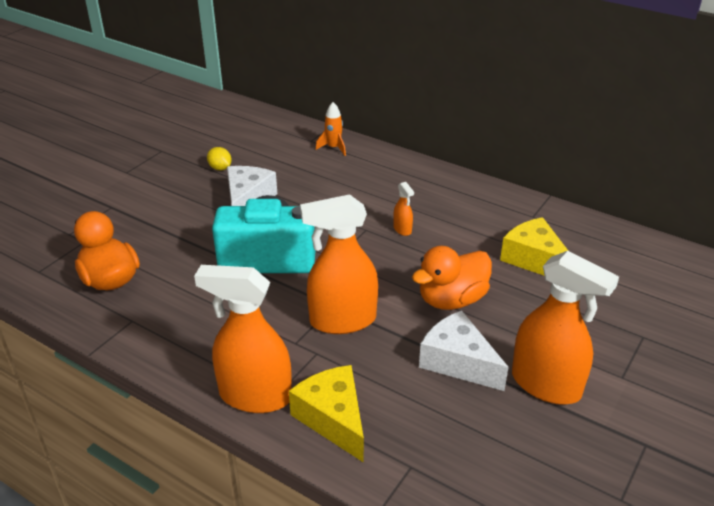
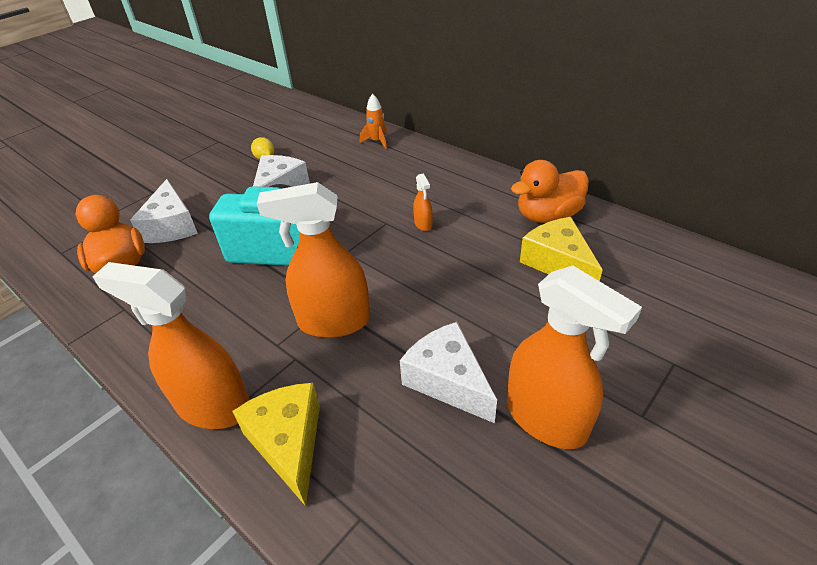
camera: 10 degrees right, 5 degrees up
orange duck [412,246,492,310] -> orange duck moved to [511,160,589,223]
none -> white cheese [130,179,198,243]

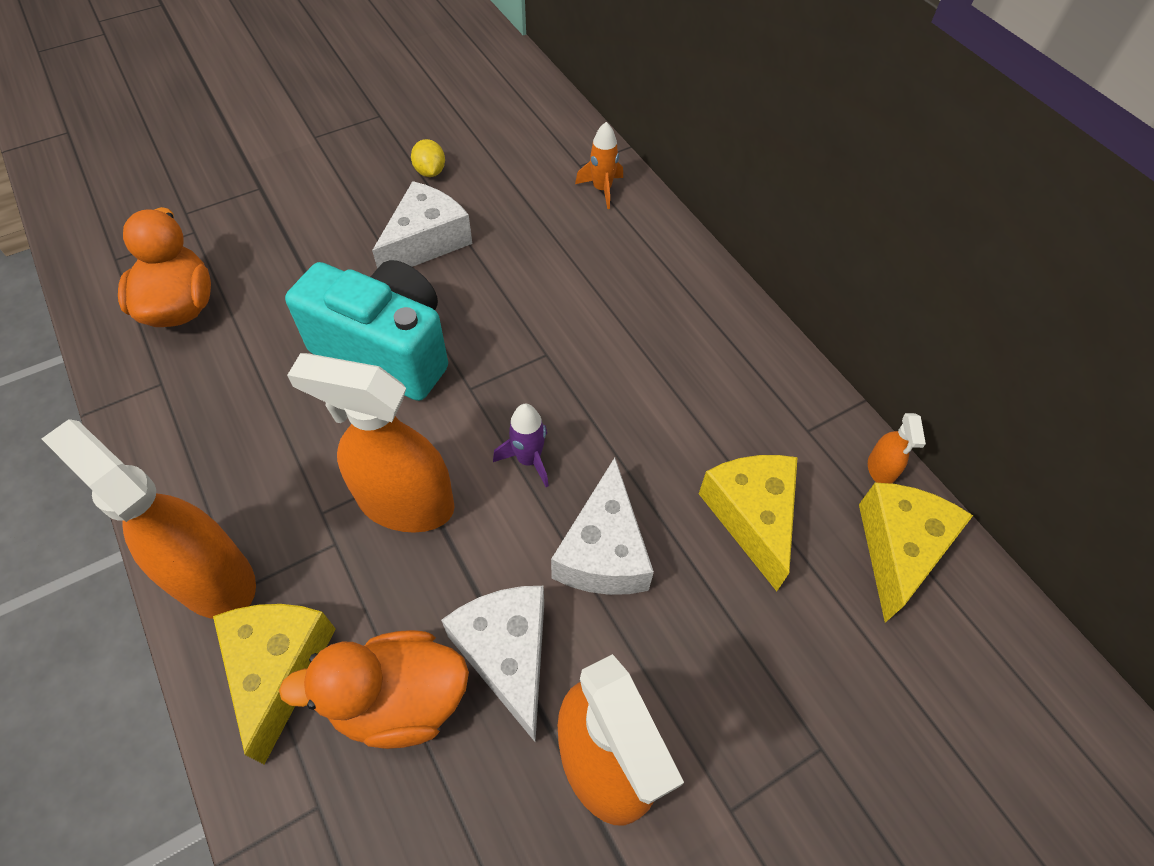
camera: 15 degrees right, 15 degrees up
white cheese [130,179,198,243] -> white cheese moved to [551,458,654,595]
orange spray bottle [413,173,432,231] -> orange spray bottle moved to [868,413,926,484]
orange duck [511,160,589,223] -> orange duck moved to [279,630,469,749]
none -> purple rocket [493,404,549,487]
none -> yellow cheese [859,482,973,623]

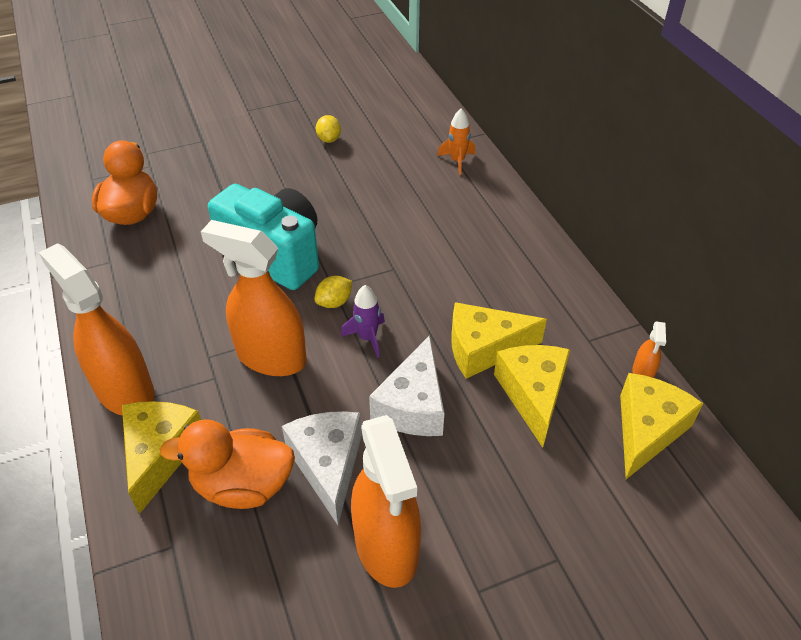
camera: 10 degrees right, 10 degrees down
white cheese [372,181,472,269] -> none
none -> yellow lemon [314,276,353,308]
none -> yellow cheese [451,302,547,379]

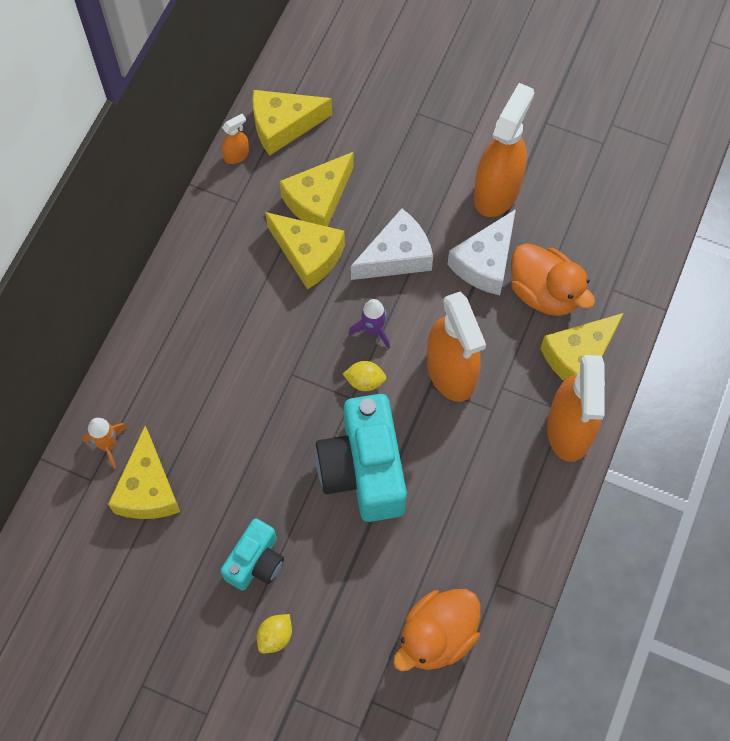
camera: 135 degrees left, 20 degrees up
yellow lemon [316,115,341,143] -> yellow lemon moved to [257,614,292,653]
none -> yellow cheese [108,426,180,519]
none -> turquoise camera [221,518,284,591]

